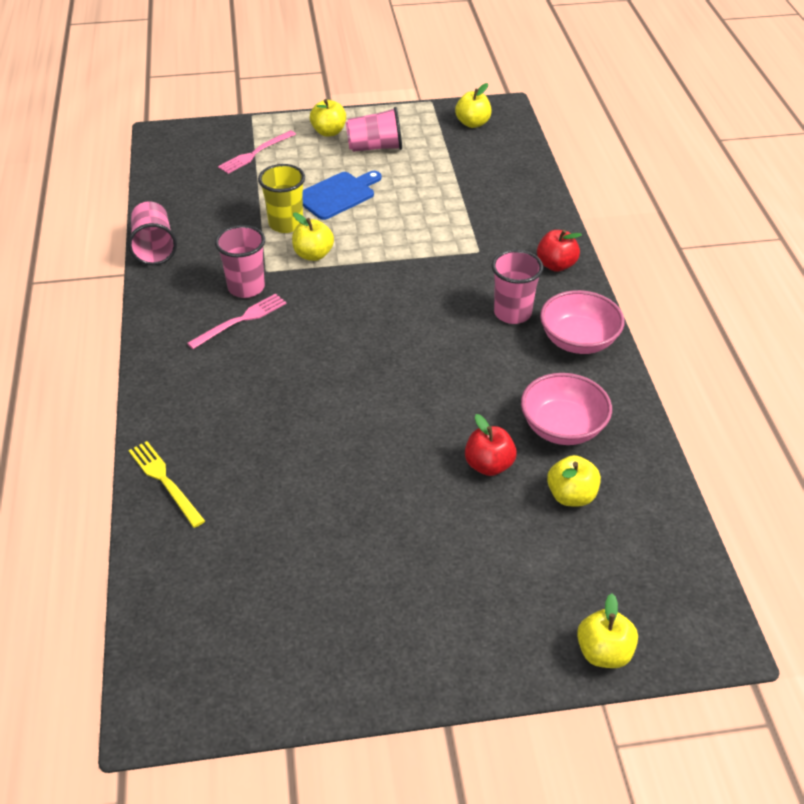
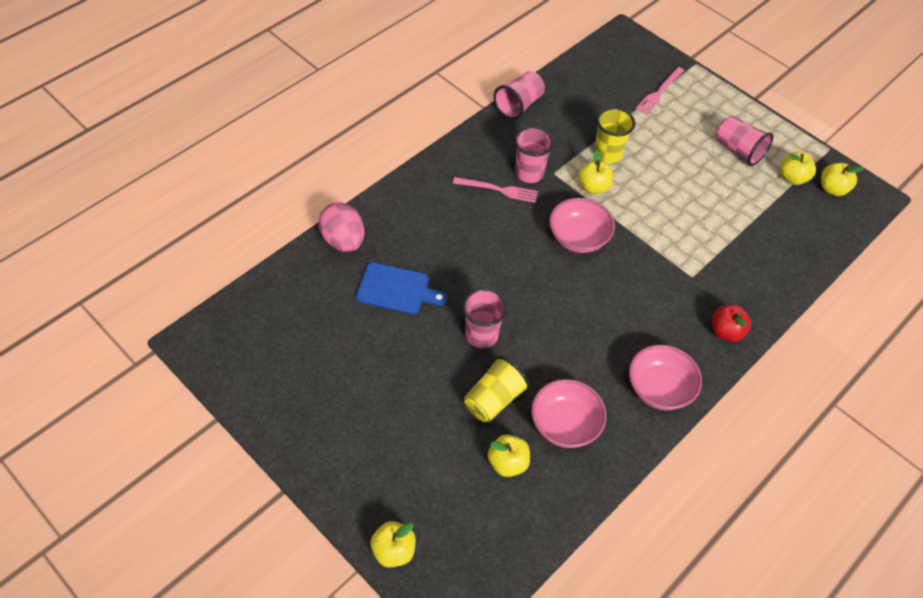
camera: 50 degrees right, 10 degrees up
yellow fork [128,441,205,528] -> pink egg [318,202,365,252]
pink fork [218,130,296,174] -> pink fork turned 60 degrees counterclockwise [636,67,684,115]
blue cutting board [302,171,382,220] -> blue cutting board moved to [356,262,447,314]
yellow apple [310,99,346,137] -> yellow apple moved to [780,152,816,185]
red apple [465,414,517,476] -> yellow cup [464,356,530,422]
pink cup [491,249,543,324] -> pink cup moved to [462,288,508,348]
none -> pink bowl [549,198,615,253]

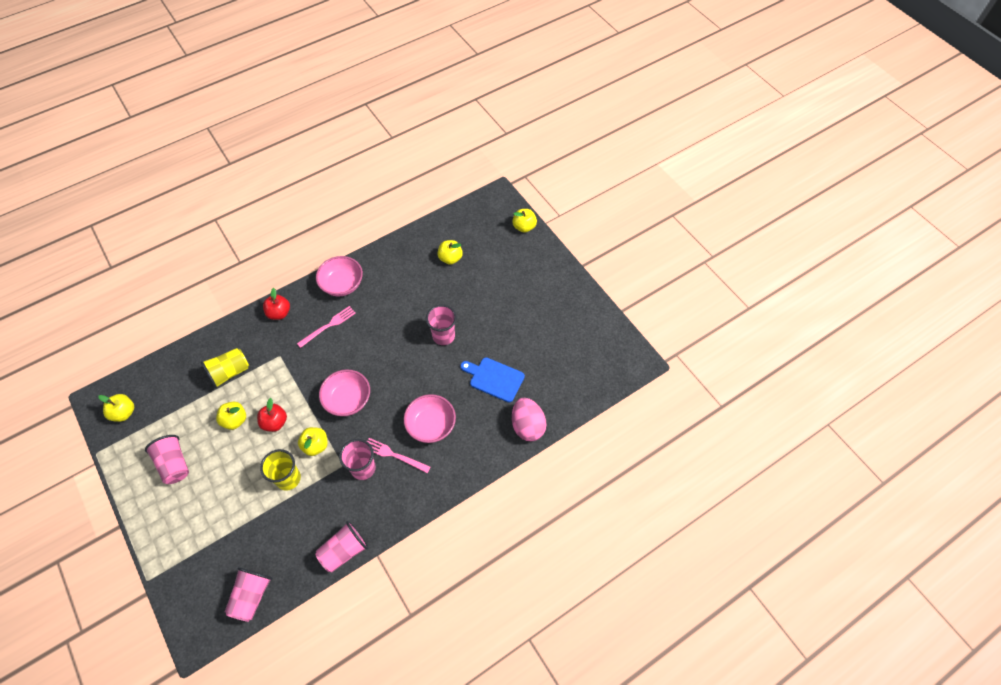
camera: 165 degrees left, 5 degrees up
yellow cup [464,356,530,422] -> yellow cup moved to [201,348,249,389]
pink bowl [531,379,607,448] -> pink bowl moved to [404,394,456,443]
pink fork [636,67,684,115] -> pink fork moved to [297,306,356,348]
yellow apple [780,152,816,185] -> yellow apple moved to [216,402,246,430]
none -> pink cup [225,567,273,622]
none -> red apple [257,398,287,432]

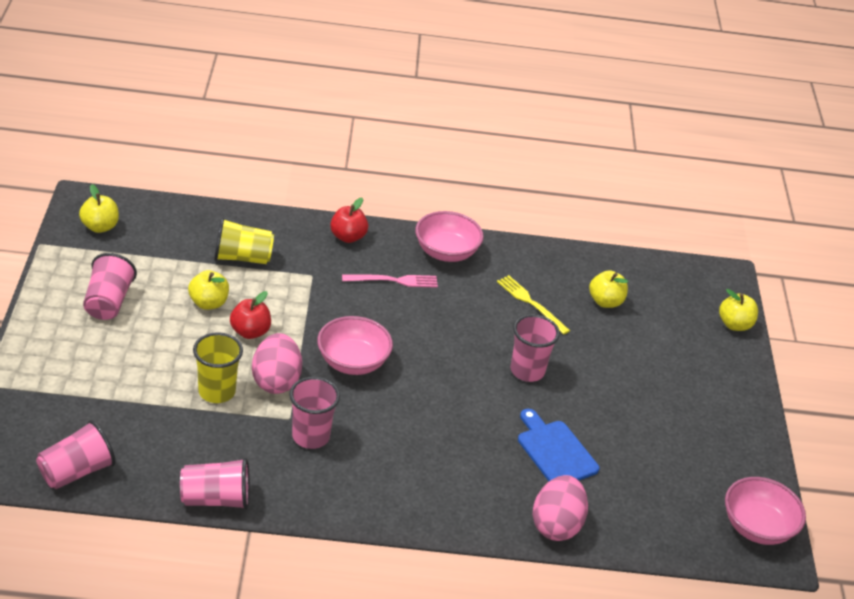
camera: 30 degrees right, 20 degrees down
yellow apple [298,427,328,456] -> pink egg [252,333,302,394]
pink fork [367,438,431,473] -> none
pink bowl [404,394,456,443] -> pink bowl moved to [725,477,806,545]
none -> yellow fork [497,275,570,335]

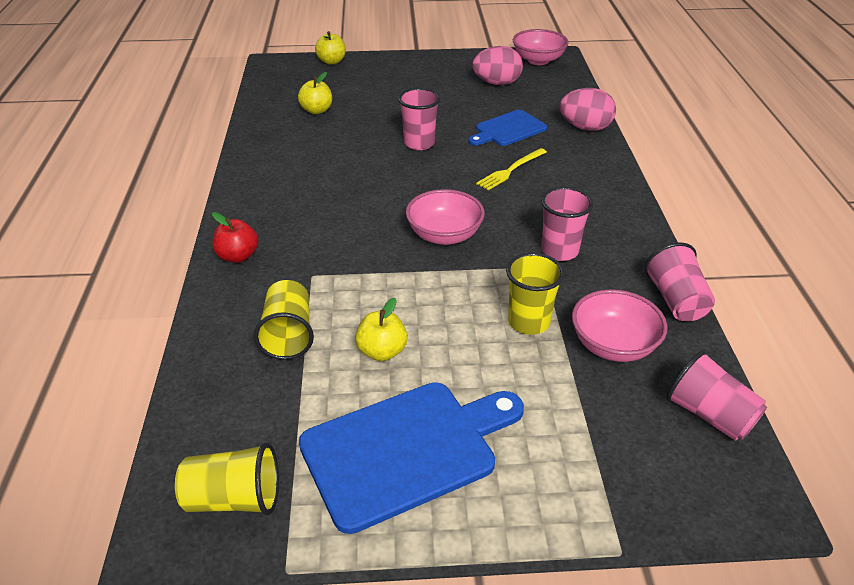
camera: 90 degrees left, 0 degrees up
yellow apple [79,184,119,233] -> yellow cup [175,442,279,515]
pink cup [83,253,137,320] -> blue cutting board [299,382,524,534]
red apple [230,291,271,339] -> none
pink egg [252,333,302,394] -> pink egg moved to [472,46,523,85]
pink fork [342,275,438,288] -> none
pink bowl [415,211,484,262] -> pink bowl moved to [572,289,667,362]
yellow fork [497,275,570,335] -> yellow fork moved to [476,148,547,190]

